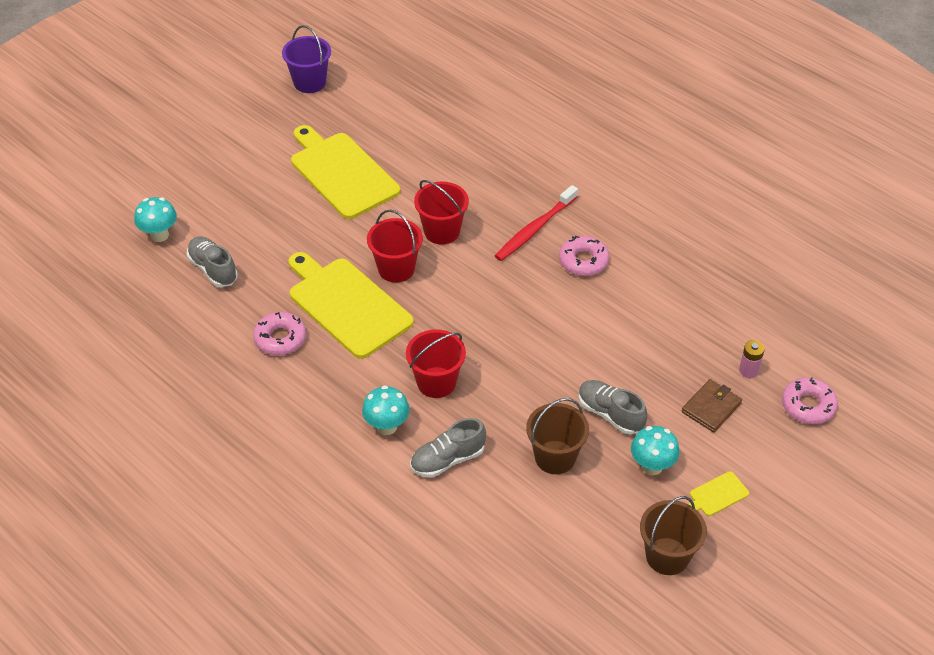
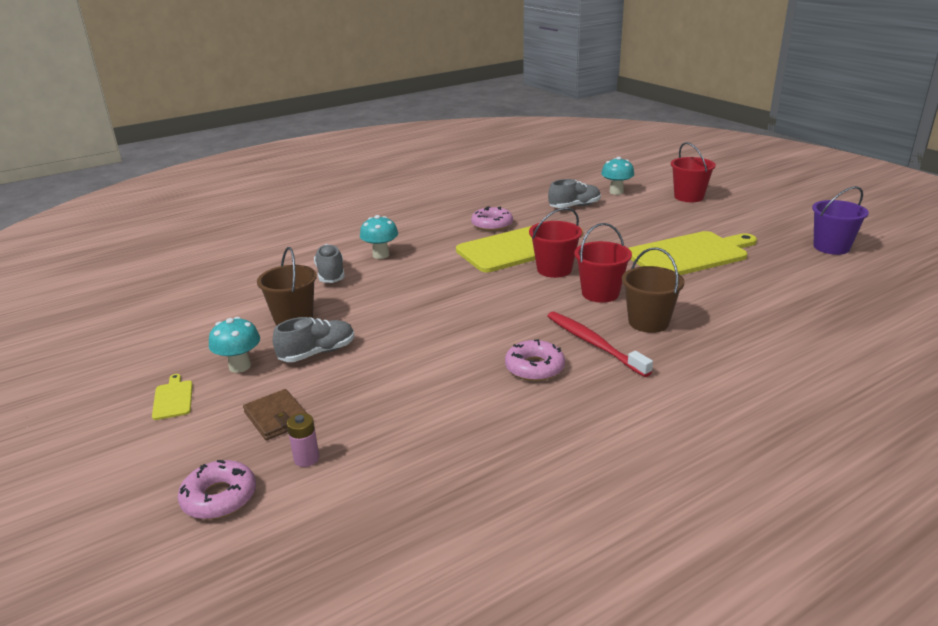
camera: 105 degrees right, 20 degrees down
red bucket [406,329,466,398] -> red bucket moved to [671,142,716,202]
brown bucket [640,496,707,575] -> brown bucket moved to [622,247,685,333]

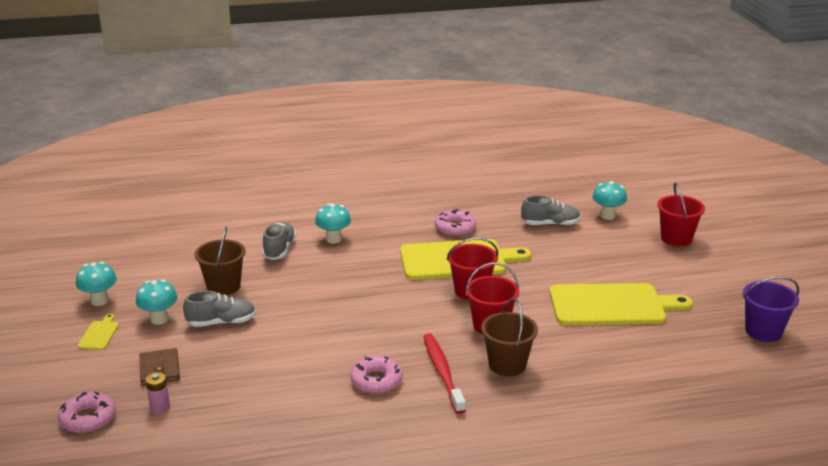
camera: 20 degrees right, 0 degrees up
none -> turquoise mushroom [76,262,117,306]

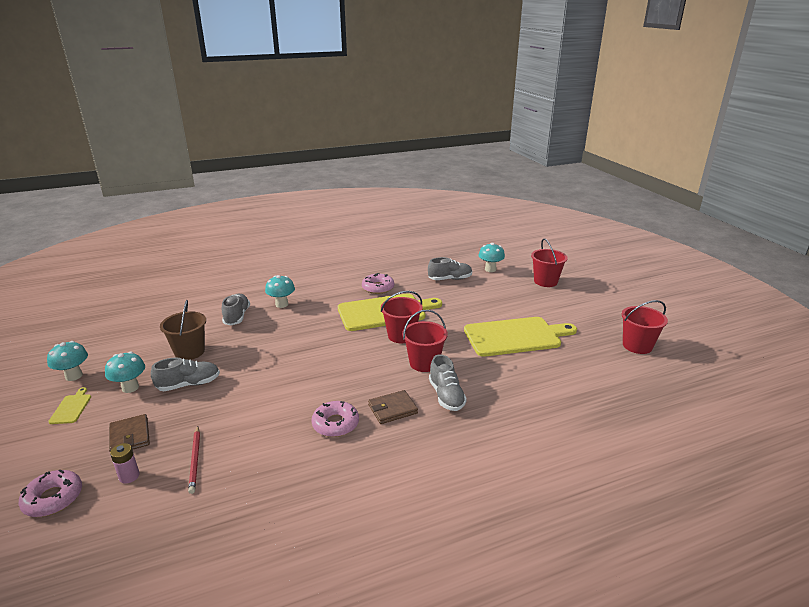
camera: 10 degrees left, 0 degrees up
red toothbrush [423,333,466,414] -> brown wallet [368,390,418,424]
brown bucket [481,298,538,376] -> grey shoe [429,354,467,411]
purple bucket [743,276,799,342] -> red bucket [622,300,668,354]
none -> red pencil [188,426,200,494]

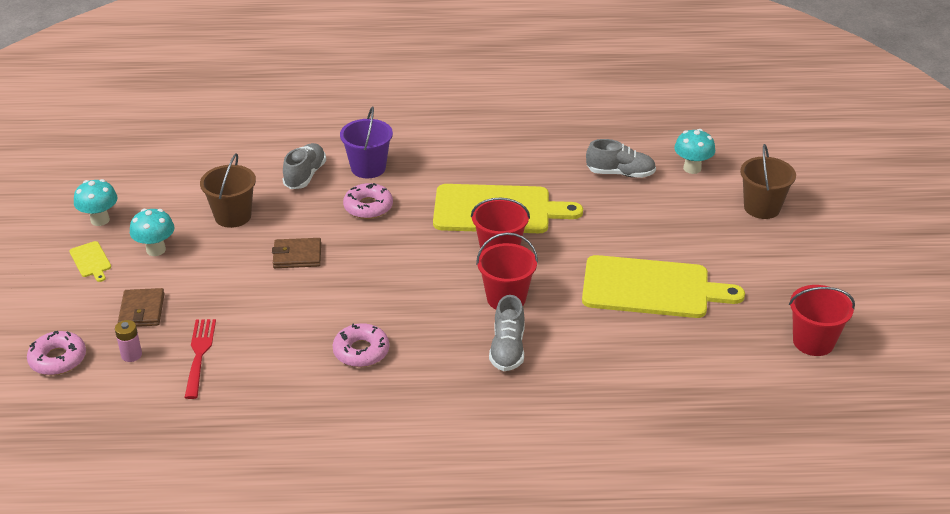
camera: 20 degrees right, 10 degrees up
yellow cutting board [48,387,91,424] -> yellow cutting board turned 135 degrees clockwise [69,241,111,282]
grey shoe [151,358,220,391] -> none
red pencil [188,426,200,494] -> red fork [184,319,216,399]
turquoise mushroom [265,275,295,308] -> purple bucket [340,106,393,179]
pink donut [362,273,394,294] -> pink donut moved to [343,183,393,219]
brown wallet [368,390,418,424] -> brown wallet moved to [272,238,321,268]
red bucket [531,239,568,287] -> brown bucket [740,144,796,219]

